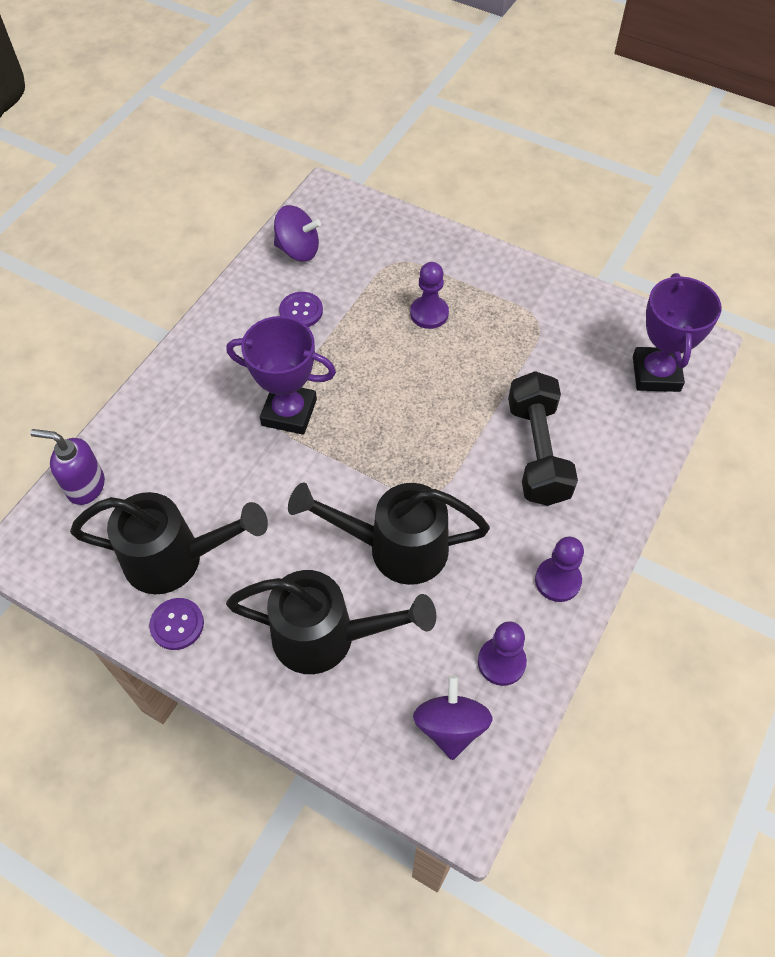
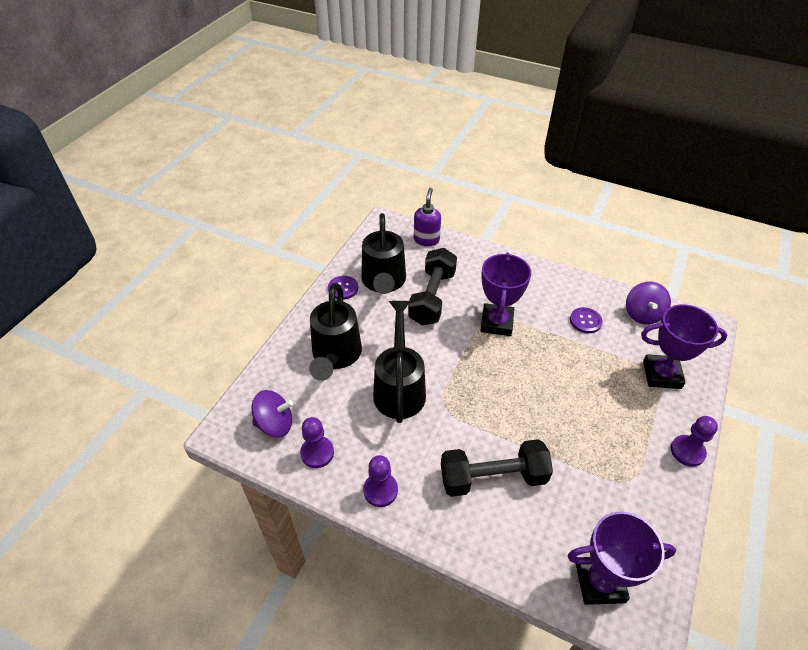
camera: 85 degrees right, 10 degrees down
purple pawn [410,262,449,329] -> purple pawn moved to [671,416,718,467]
none -> black dumbbell [408,248,457,325]
none -> purple trophy [641,304,727,389]

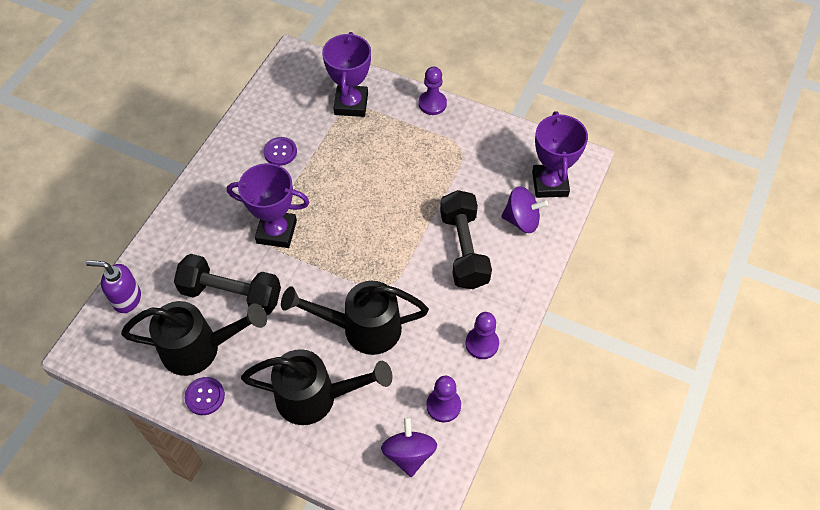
camera: 90 degrees left, 10 degrees up
purple spinning top [626,282,671,325] -> purple spinning top moved to [501,187,548,233]

